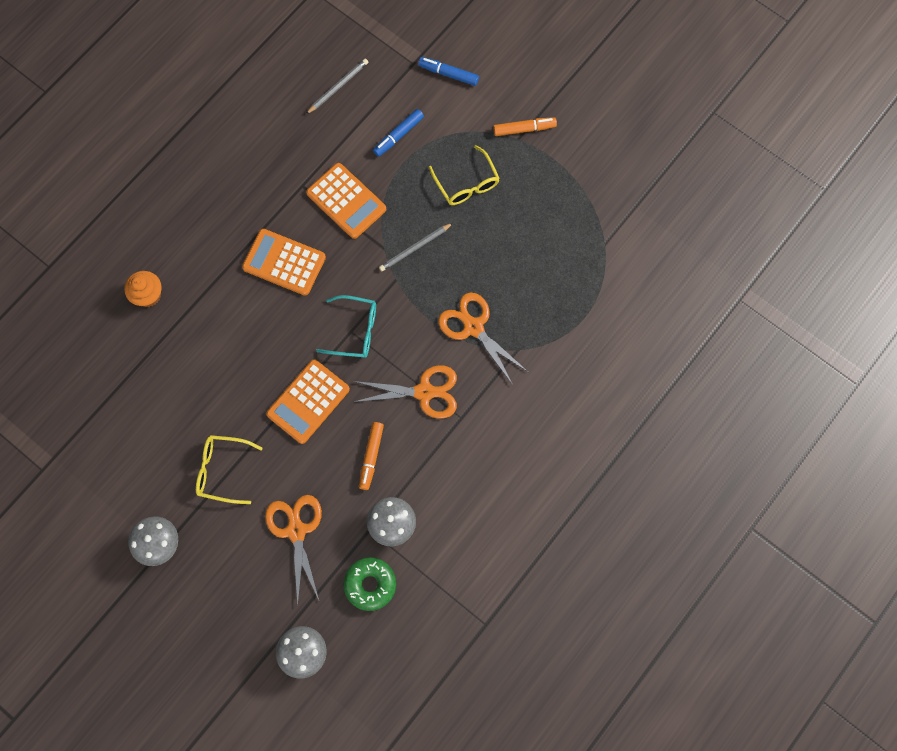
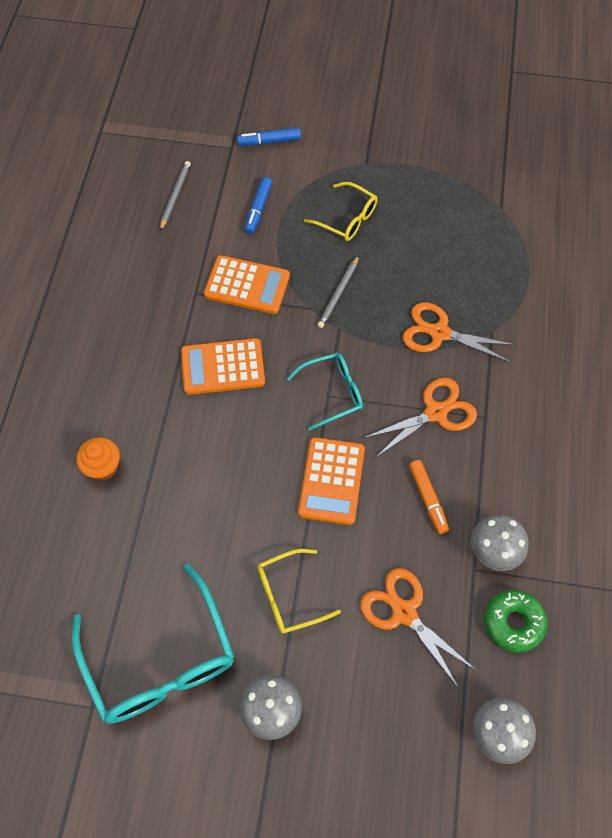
camera: 30 degrees left, 10 degrees down
orange marker [493,117,557,136] -> none
none -> turquoise glasses [72,563,234,724]

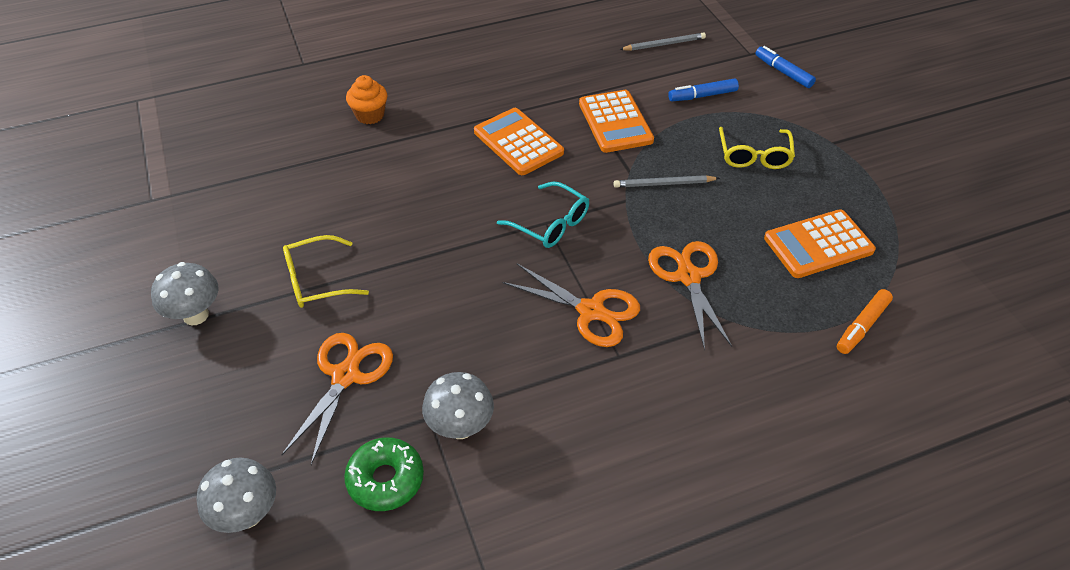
camera: 60 degrees right, 15 degrees down
turquoise glasses [72,563,234,724] -> none
yellow glasses [258,549,341,634] -> yellow glasses turned 60 degrees counterclockwise [283,235,369,308]
orange calculator [298,437,365,525] -> orange calculator moved to [764,209,876,278]
orange marker [409,460,449,534] -> orange marker moved to [837,289,893,354]

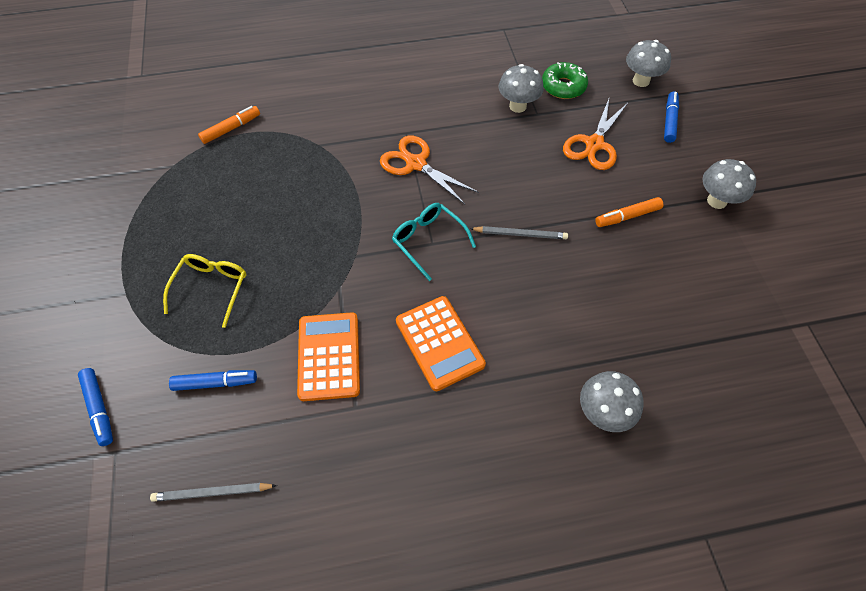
camera: 170 degrees left, 10 degrees up
yellow glasses [283,235,369,308] -> orange marker [595,197,663,227]
orange cupcake [346,75,387,124] -> grey mushroom [580,371,644,432]
grey pencil [614,175,720,188] -> grey pencil moved to [470,226,568,239]
orange scissors [648,241,732,351] -> none
orange calculator [764,209,876,278] -> none
none -> blue marker [664,91,679,143]

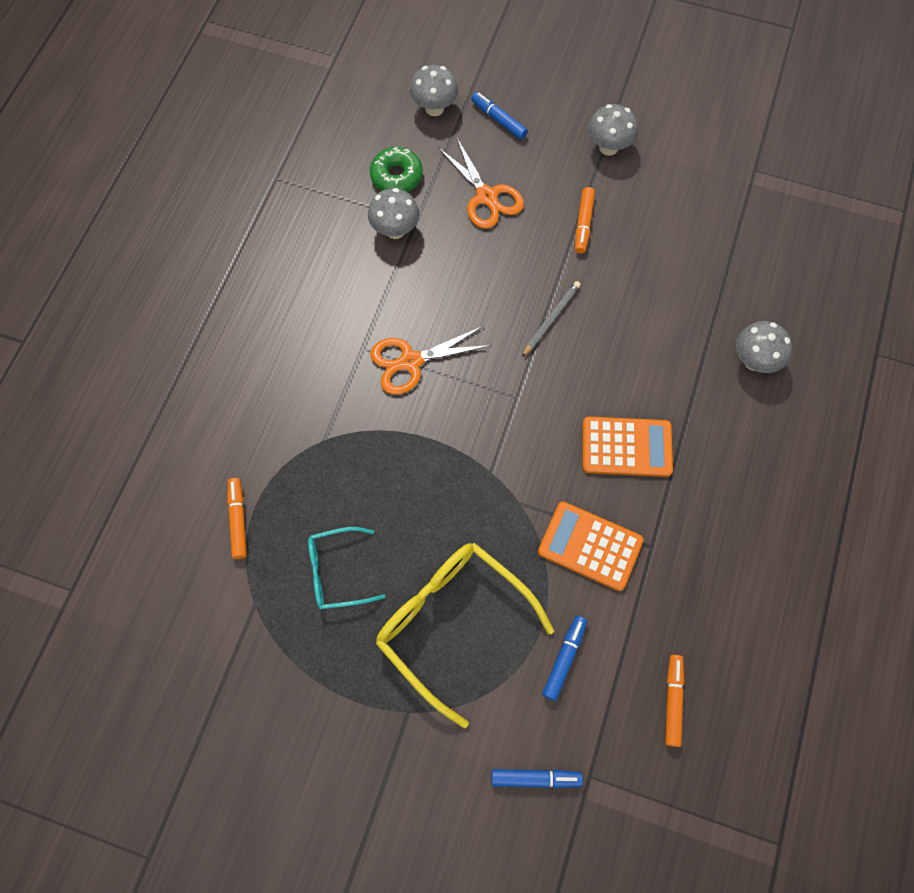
camera: 60 degrees left, 10 degrees up
grey pencil [150,483,277,502] -> orange marker [665,655,684,747]
yellow glasses [163,254,246,328] -> yellow glasses [376,542,554,728], size x1.80
turquoise glasses [392,203,476,281] -> turquoise glasses moved to [308,527,385,609]

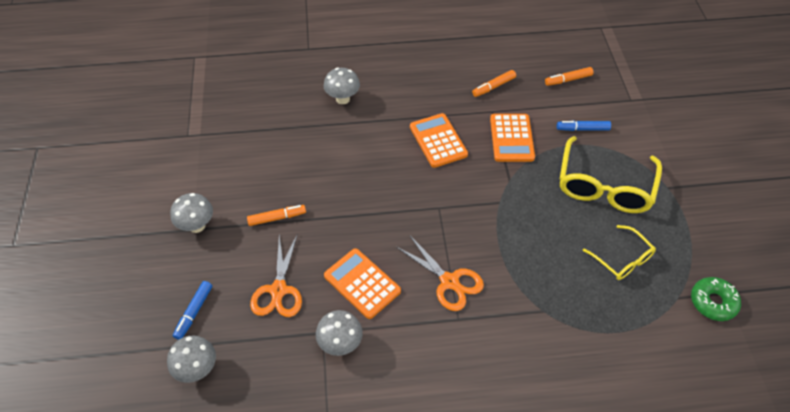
camera: 115 degrees left, 15 degrees down
orange marker [227,478,247,559] -> orange marker moved to [472,70,516,97]
turquoise glasses [308,527,385,609] -> yellow glasses [583,225,656,280]
green donut [370,147,423,192] -> green donut moved to [691,277,741,321]
orange scissors [438,138,524,229] -> orange scissors turned 150 degrees clockwise [250,235,302,317]
blue marker [491,769,583,789] -> none
grey pencil [522,281,581,357] -> none
none -> orange calculator [324,248,401,319]

